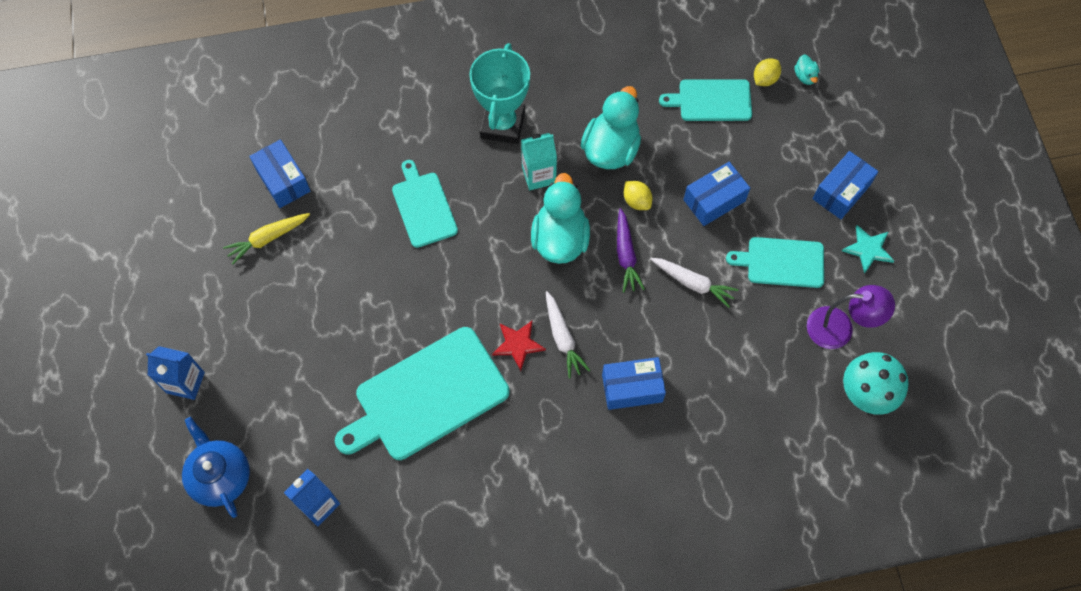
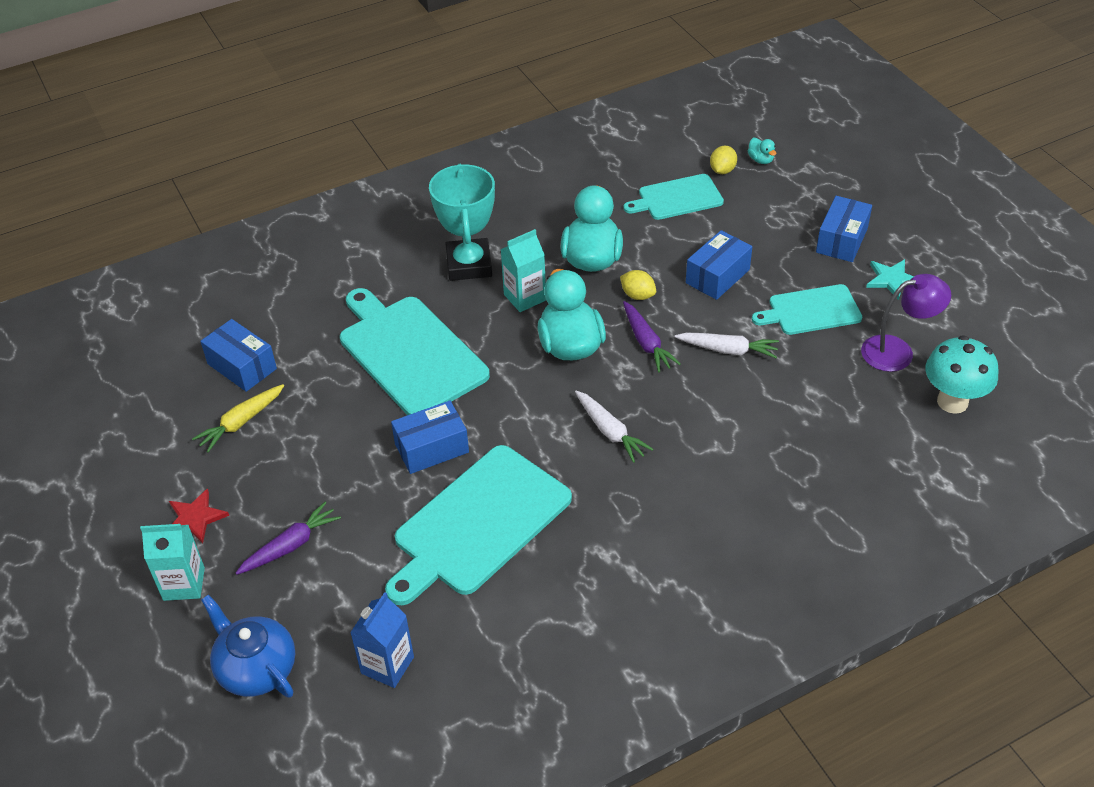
camera: 15 degrees left, 20 degrees down
blue carton [146,346,205,400] -> turquoise carton [140,524,205,601]
turquoise cutting board [392,160,458,248] -> turquoise cutting board [340,288,490,415], size x1.72
red star [492,321,546,371] -> red star moved to [169,488,229,543]
blue box [602,357,666,410] -> blue box moved to [391,400,469,474]
none -> purple carrot [236,501,341,575]

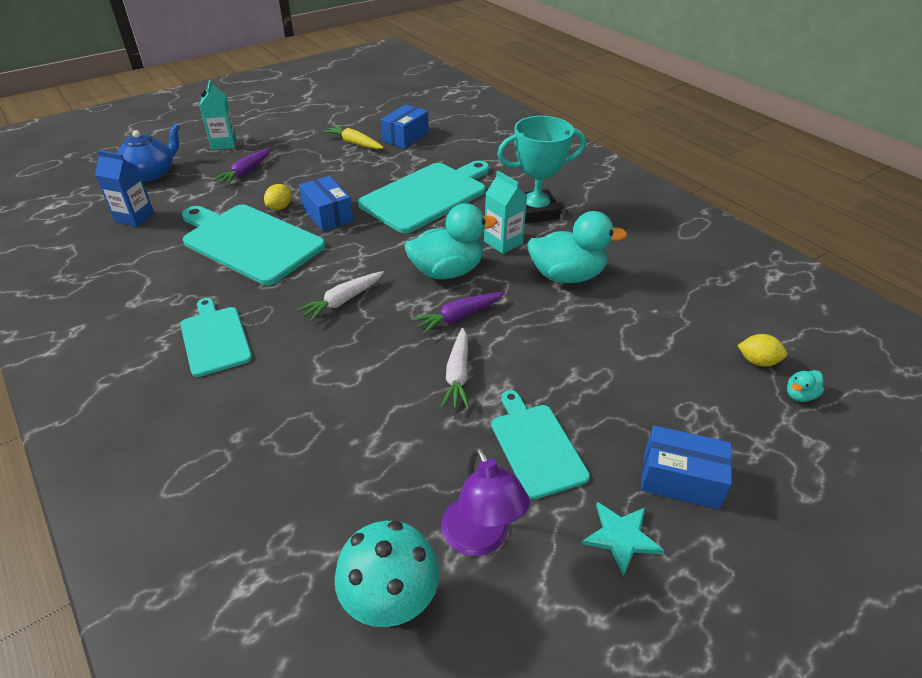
camera: 80 degrees right, 5 degrees down
red star [169,488,229,543] -> none
purple carrot [236,501,341,575] -> purple carrot turned 75 degrees clockwise [213,148,271,185]
yellow lemon [620,270,656,300] -> yellow lemon moved to [264,184,292,210]
turquoise cutting board [624,174,724,220] -> turquoise cutting board moved to [180,298,252,377]
blue box [686,230,752,300] -> none

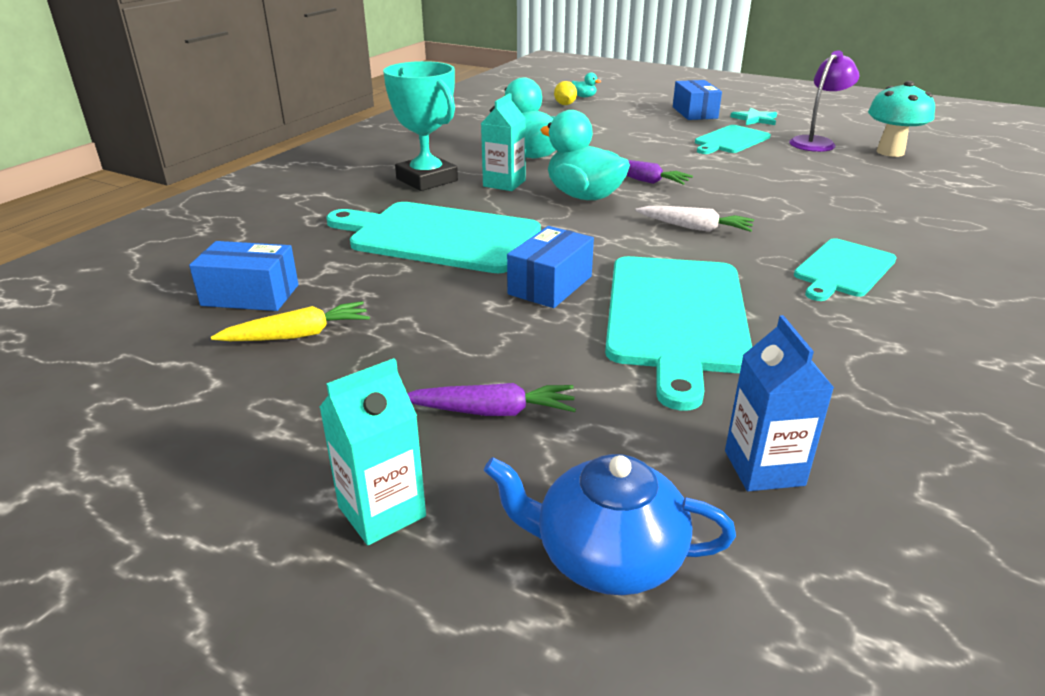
camera: 115 degrees left, 10 degrees down
yellow lemon [264,184,292,210] -> none
yellow carrot [323,125,384,149] -> yellow carrot turned 120 degrees counterclockwise [211,301,370,341]
white carrot [441,328,470,409] -> none

